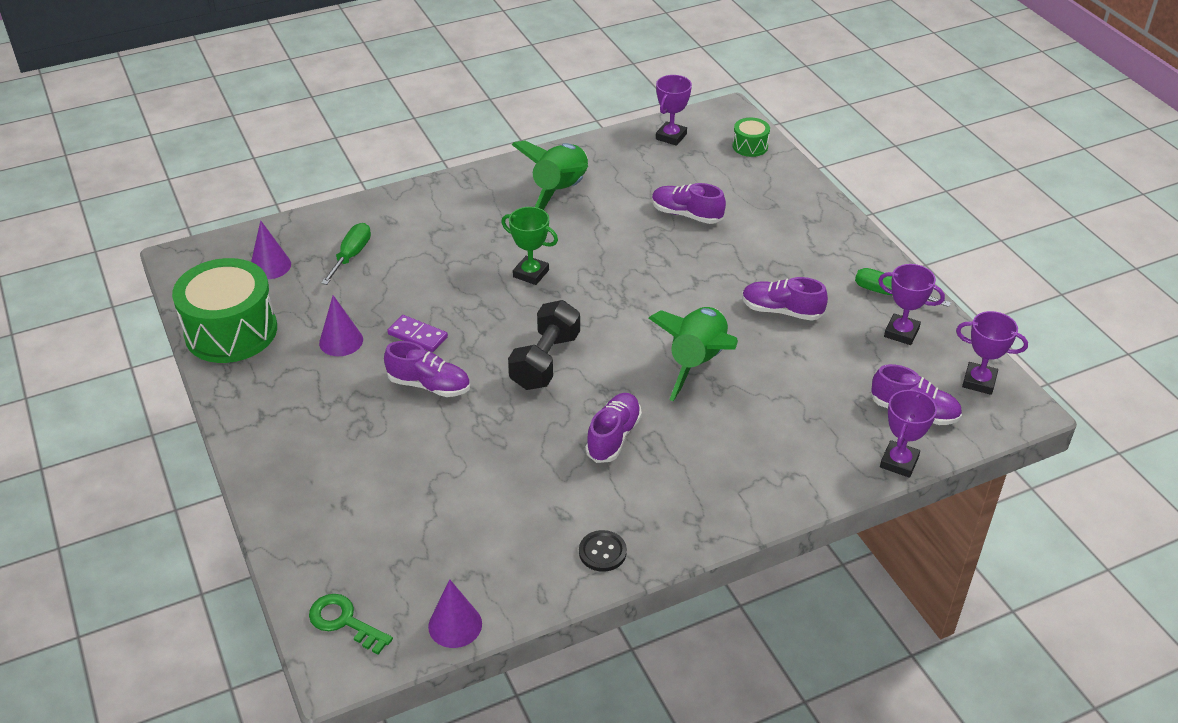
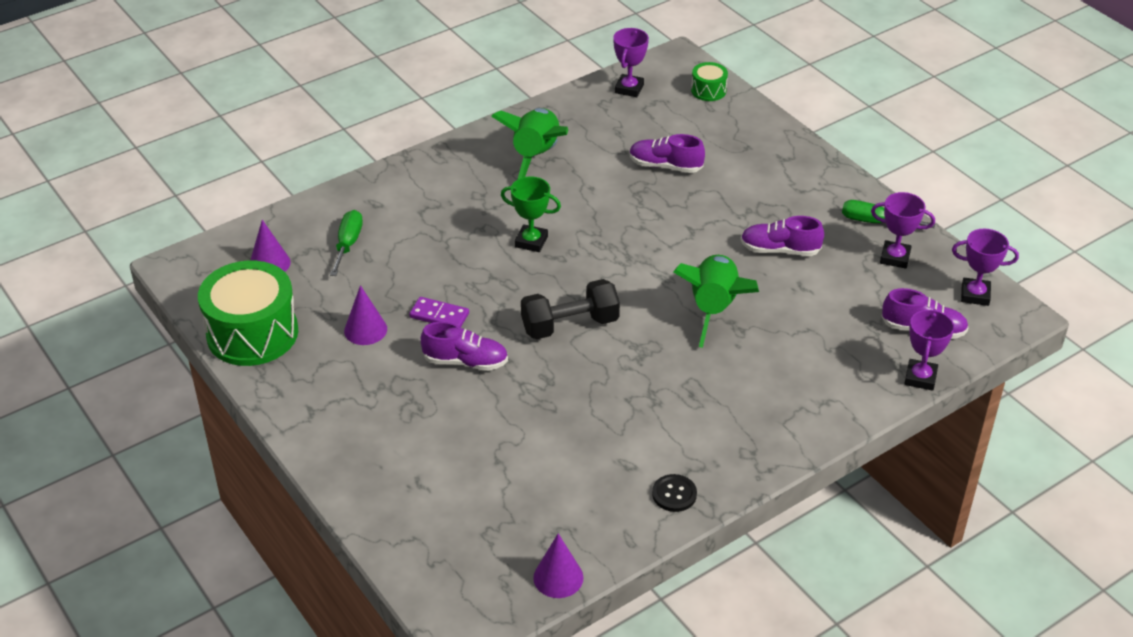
camera: 10 degrees left, 0 degrees up
green key [309,594,393,654] -> none
black dumbbell [508,300,580,390] -> black dumbbell turned 60 degrees clockwise [521,279,620,339]
purple shoe [585,393,642,463] -> none

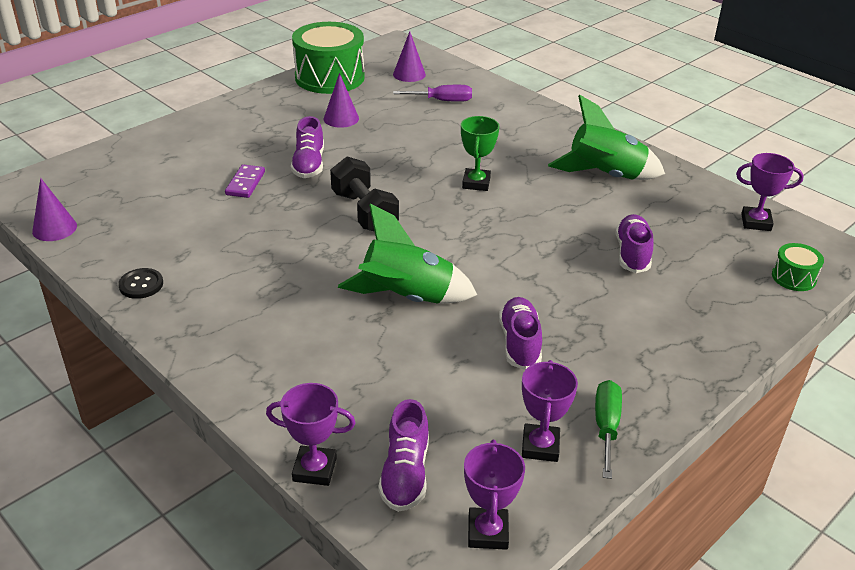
camera: 80 degrees right, 5 degrees down
green screwdriver [330,210,363,276] -> purple screwdriver [393,85,472,102]
purple domino [409,297,469,327] -> purple domino moved to [225,164,265,198]

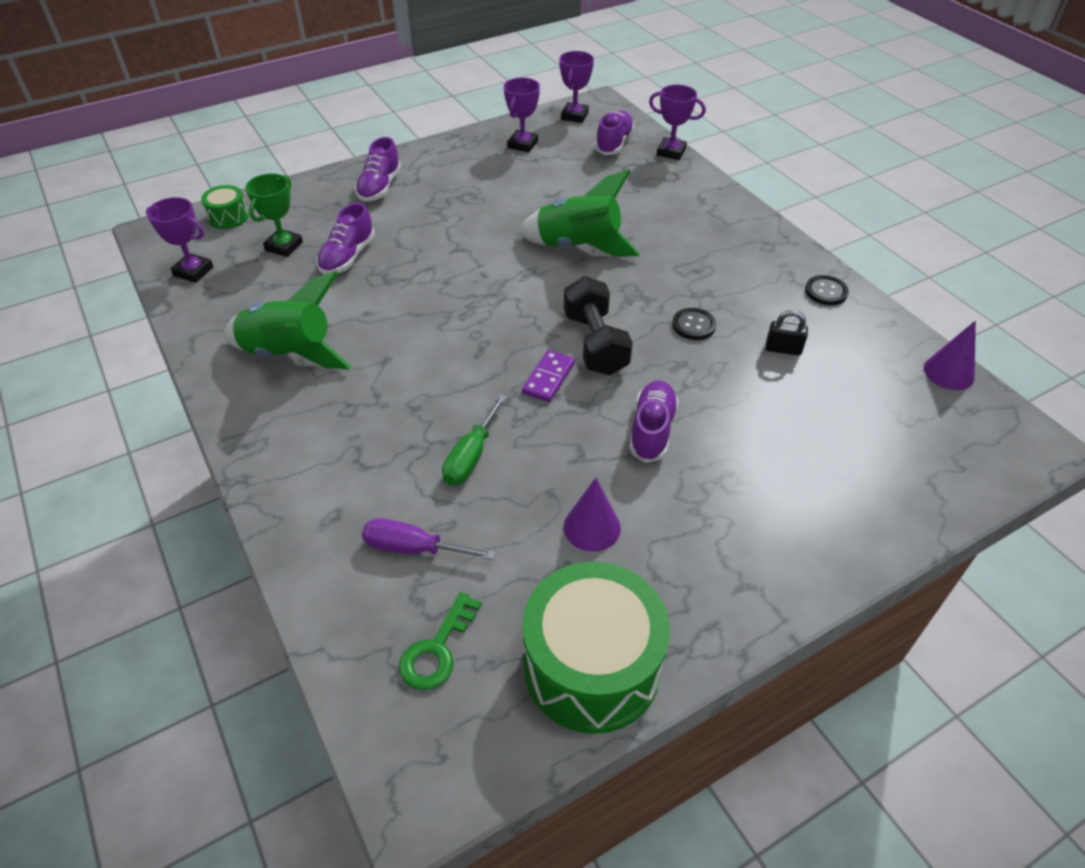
camera: 165 degrees left, 10 degrees up
purple domino [225,164,265,198] -> purple domino moved to [522,350,575,402]
purple cone [393,31,426,82] -> green key [399,592,482,690]
green trophy [461,116,499,191] -> green trophy moved to [245,173,303,257]
purple shoe [499,297,542,370] -> purple shoe moved to [355,137,401,202]
green screwdriver [595,380,622,479] -> green screwdriver moved to [442,394,507,485]
none -> black button [672,308,716,340]
none -> black padlock [766,310,808,355]

